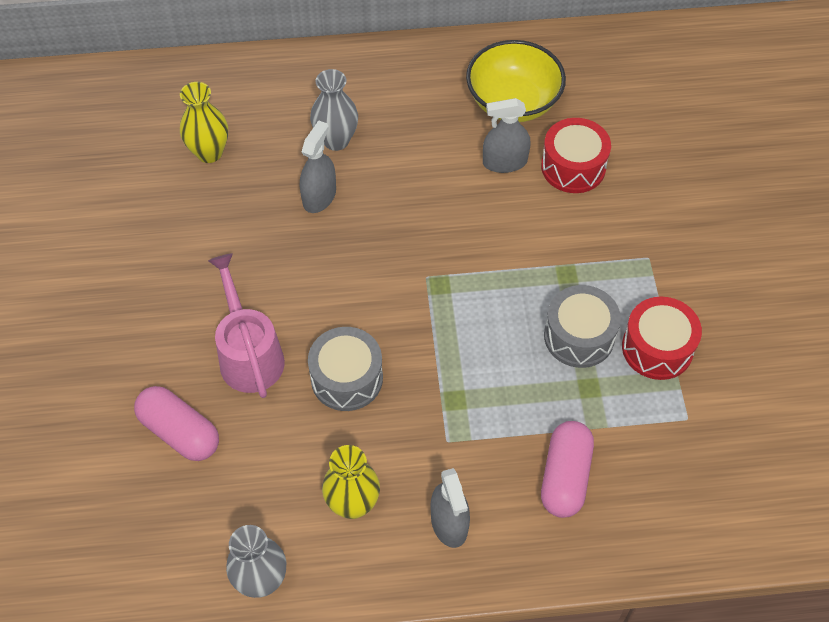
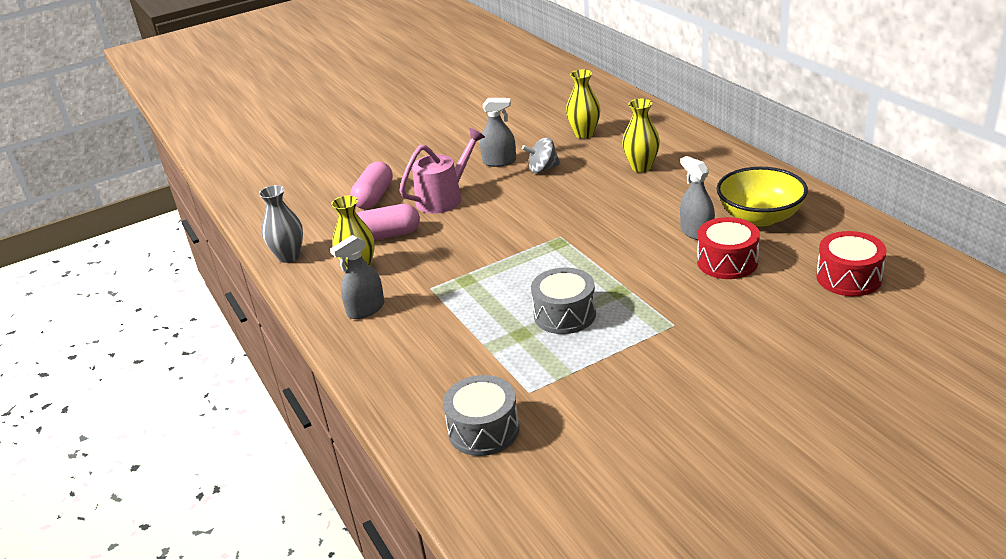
camera: 70 degrees right, 25 degrees down
grey spray bottle [300,120,336,213] -> grey spray bottle moved to [480,98,516,167]
grey drum [308,327,383,411] -> grey drum moved to [443,375,519,456]
grey vase [310,69,358,151] -> yellow vase [622,99,660,172]
pink capsule [541,421,594,518] -> pink capsule moved to [357,204,420,240]
red drum [622,297,702,380] -> red drum moved to [816,231,886,296]
none -> grey spinning top [522,137,561,173]

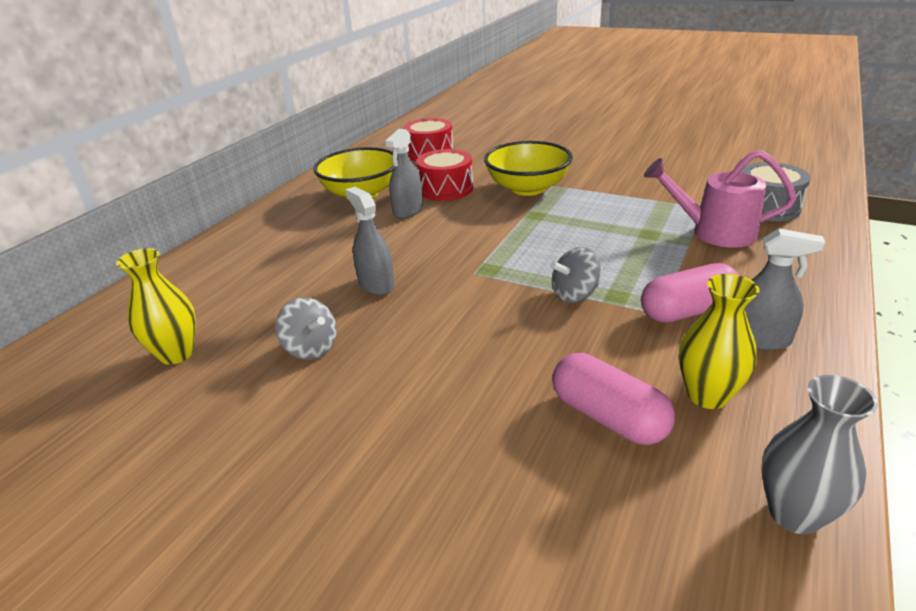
camera: 125 degrees left, 0 degrees up
pink capsule [350,161,393,209] -> pink capsule moved to [641,263,739,323]
pink watering can [399,128,485,214] -> pink watering can moved to [644,150,797,248]
grey spray bottle [480,98,516,167] -> grey spray bottle moved to [345,187,394,295]
grey drum [531,267,596,334] -> none
yellow vase [622,99,660,172] -> none
none -> yellow bowl [484,141,573,196]
none -> grey spinning top [550,247,600,303]

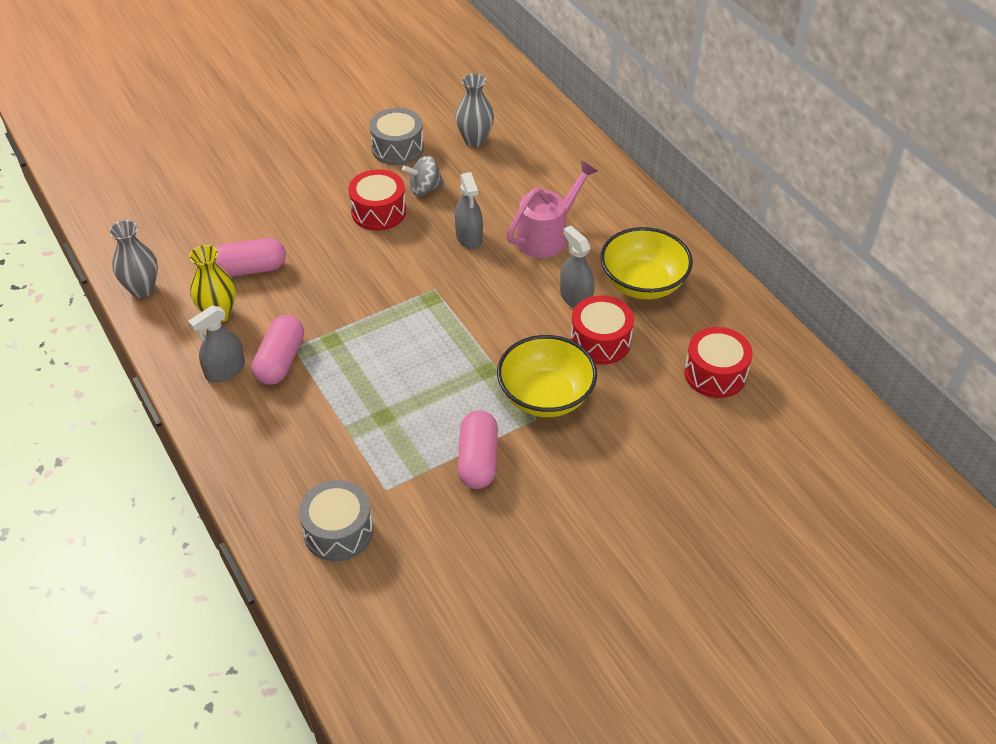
camera: 120 degrees right, 15 degrees up
yellow vase [116,248,196,365] -> grey vase [455,73,494,147]
grey spray bottle [345,187,394,295] -> grey spray bottle turned 75 degrees clockwise [455,172,483,249]
grey spinning top [550,247,600,303] -> none
pink watering can [644,150,797,248] -> pink watering can moved to [507,160,598,258]
none -> red drum [348,169,406,231]
none -> grey drum [369,108,424,165]
none -> pink capsule [457,410,498,489]

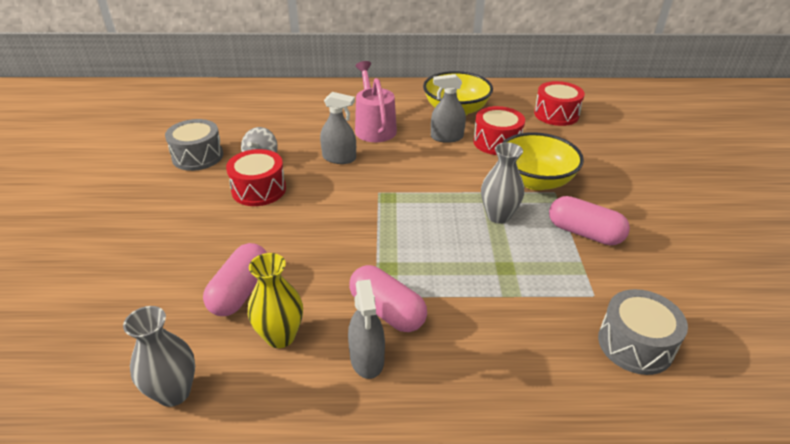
camera: 60 degrees left, 10 degrees down
grey vase [455,73,494,147] -> grey vase moved to [481,142,524,224]

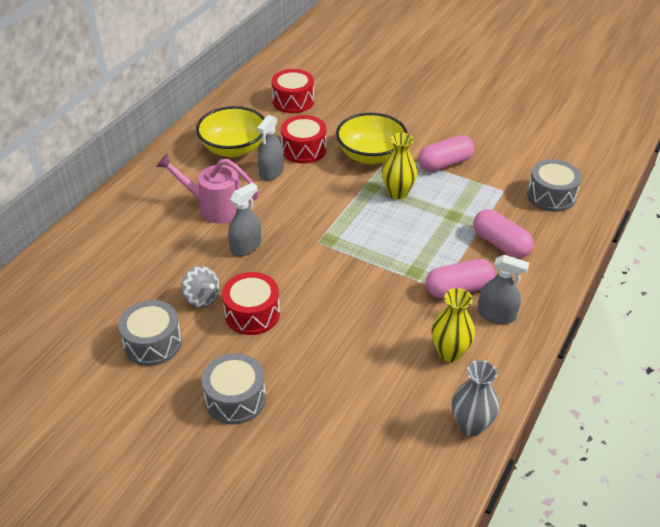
camera: 60 degrees left, 5 degrees up
pink capsule [203,243,267,316] -> pink capsule moved to [473,209,534,258]
grey vase [481,142,524,224] -> yellow vase [382,133,417,199]
none -> grey drum [202,353,266,425]

